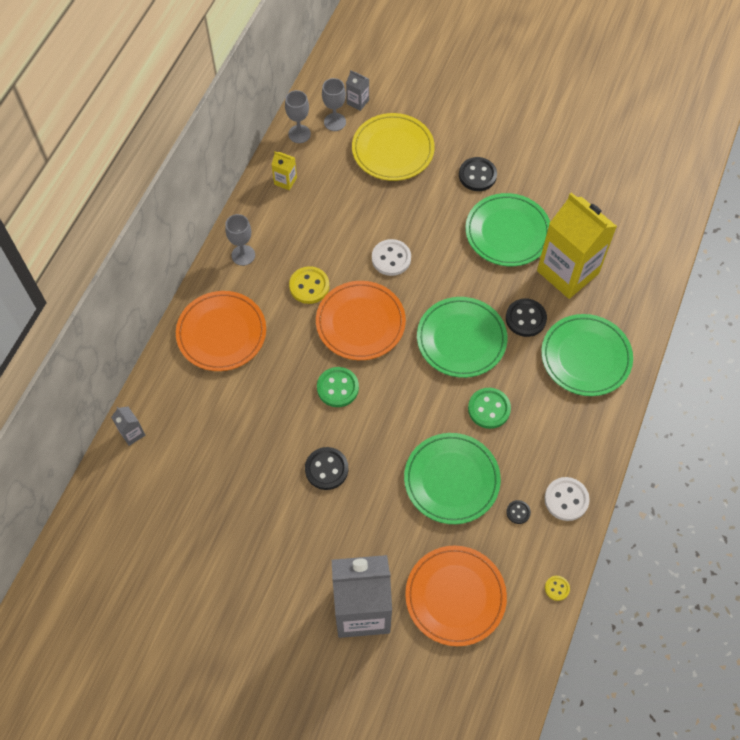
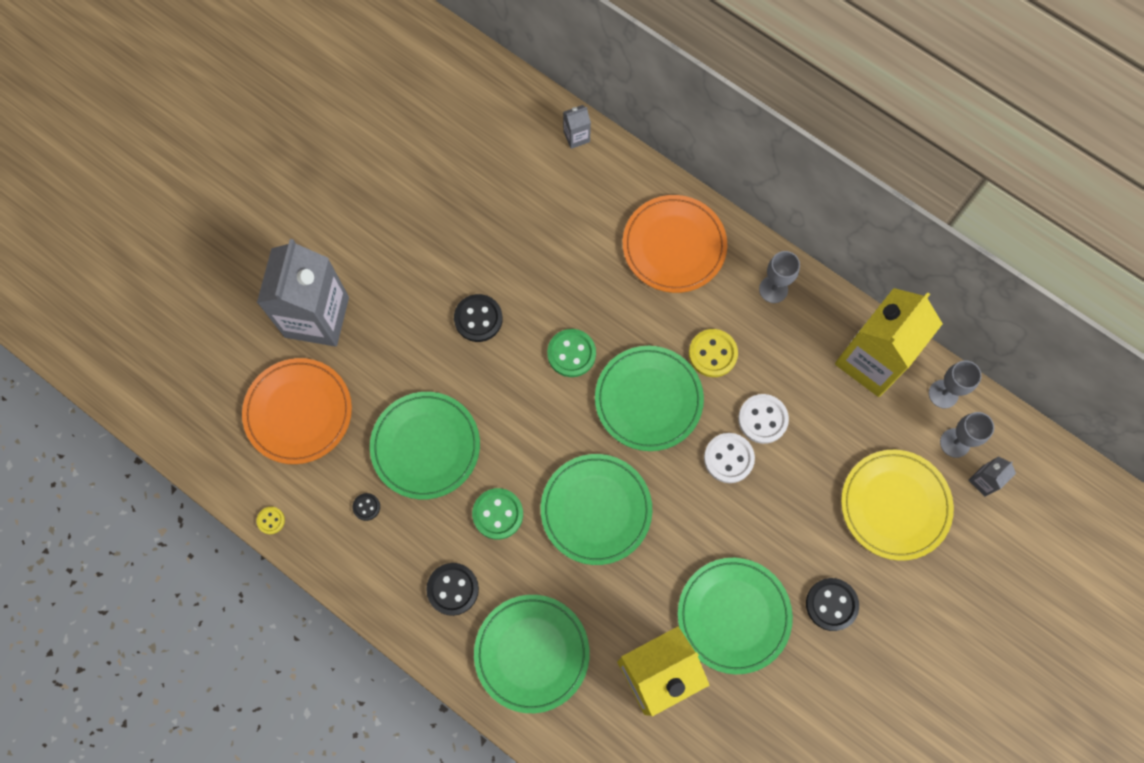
camera: 105 degrees right, 10 degrees up
yellow carton [271,152,297,190] -> yellow carton [835,288,943,397], size x2.48
orange plate [316,281,406,360] -> green plate [595,346,704,451]
black button [506,298,547,337] -> black button moved to [426,563,479,616]
white button [544,477,590,521] -> white button moved to [738,394,789,444]

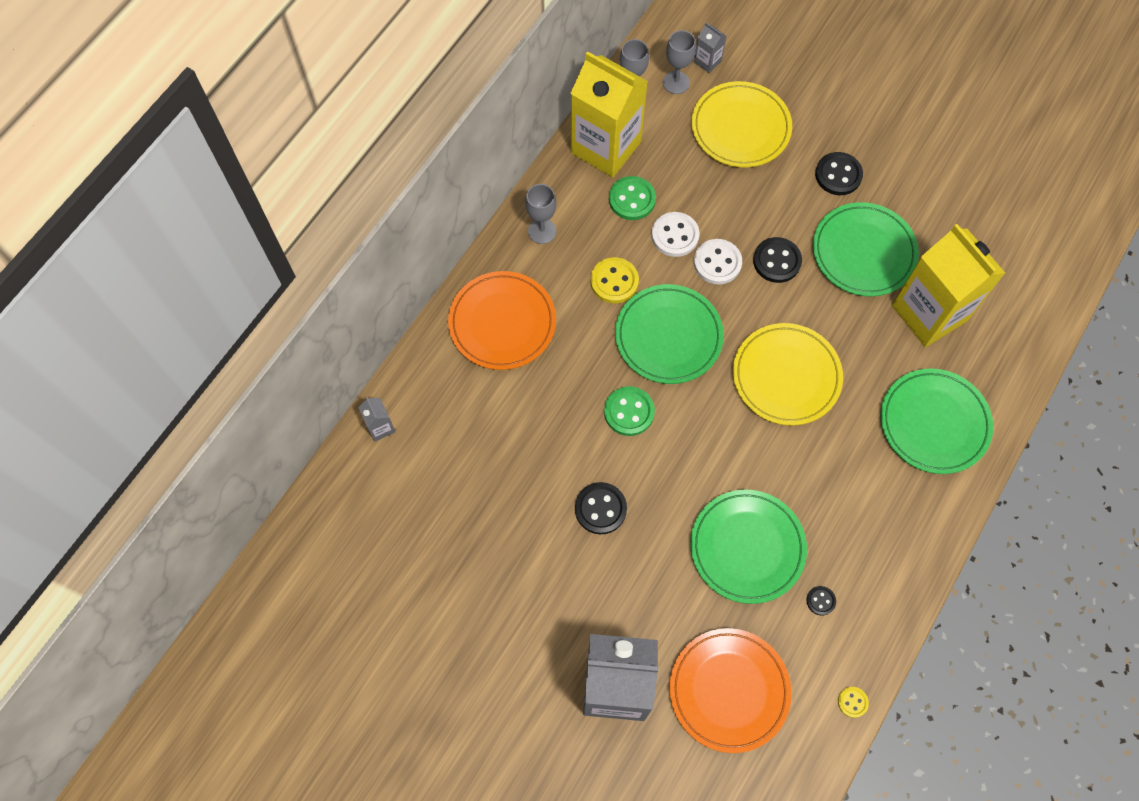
camera: 95 degrees left, 5 degrees down
black button [426,563,479,616] -> black button moved to [753,237,802,283]
green button [472,488,523,540] -> green button moved to [609,176,656,220]
green plate [541,454,652,565] -> yellow plate [733,323,843,426]

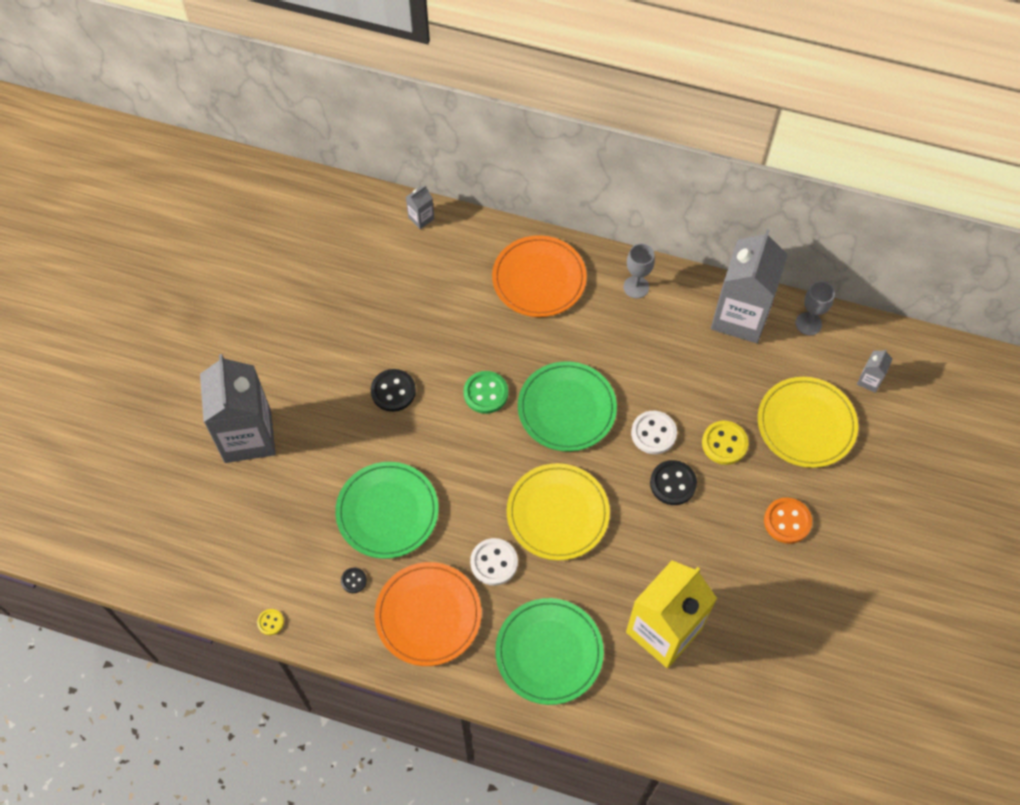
camera: 75 degrees right, 5 degrees down
yellow carton [570,51,648,177] -> grey carton [711,229,788,343]
yellow button [591,257,639,304] -> yellow button moved to [702,421,748,465]
green button [609,176,656,220] -> none
white button [652,212,700,257] -> white button moved to [470,538,518,586]
grey goblet [663,30,696,94] -> none
orange plate [669,628,792,753] -> orange plate moved to [374,562,481,666]
green plate [813,202,919,296] -> none
black button [815,152,863,195] -> orange button [764,497,812,544]

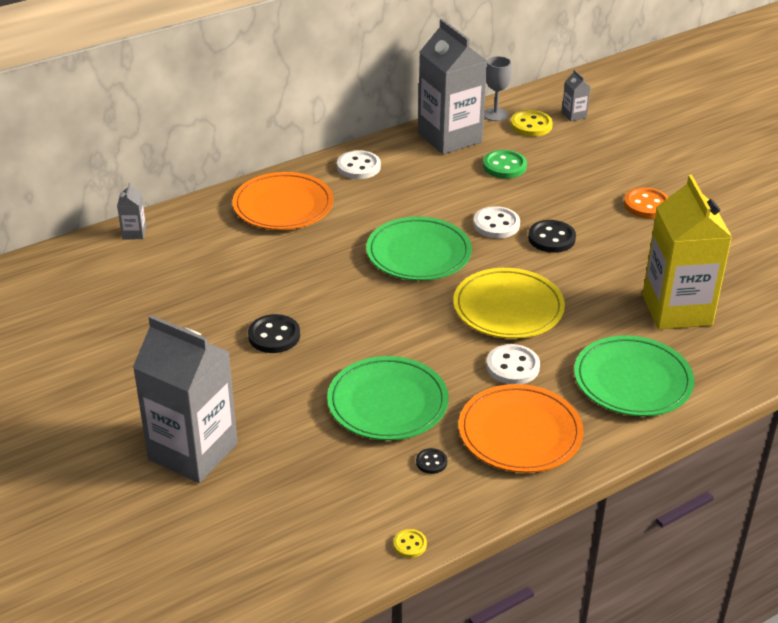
camera: 50 degrees left, 25 degrees down
green button [464,371,508,414] -> green button moved to [483,150,527,179]
grey goblet [623,243,655,298] -> white button [337,150,381,179]
yellow button [702,421,748,465] -> yellow button moved to [511,110,553,137]
yellow plate [758,377,858,468] -> none

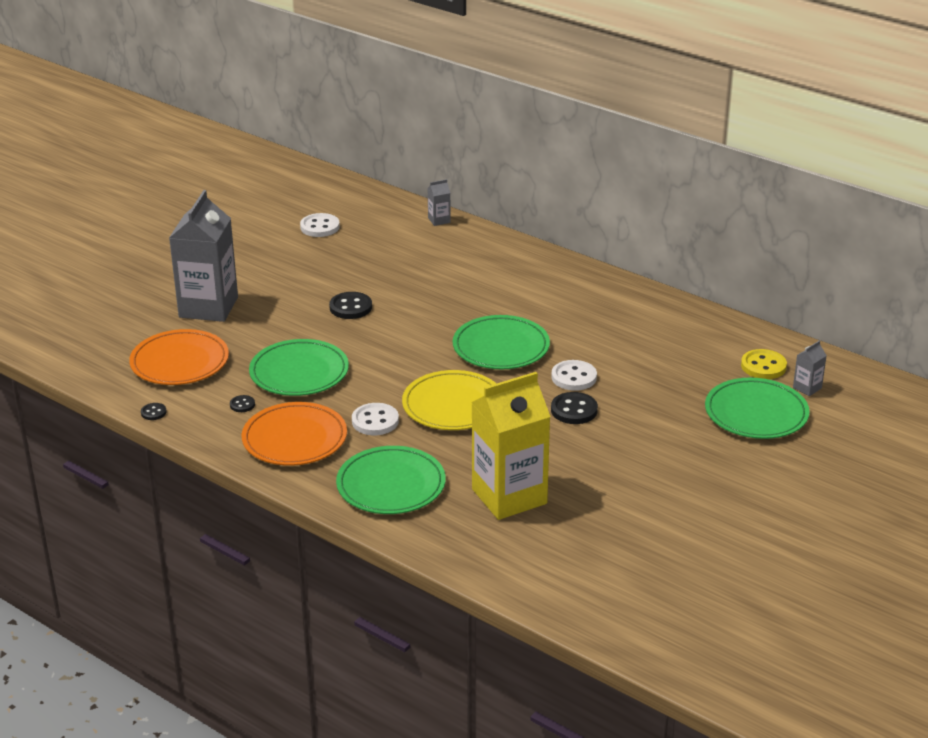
camera: 70 degrees right, 5 degrees down
orange plate [233,172,333,230] -> orange plate moved to [129,329,229,385]
white button [337,150,381,179] -> white button moved to [300,213,340,237]
yellow button [394,529,427,558] -> black button [141,403,167,420]
grey carton [418,19,487,154] -> none
green button [483,150,527,179] -> none
grey goblet [484,56,512,121] -> none
orange button [624,188,669,218] -> none
none -> green plate [705,378,810,439]

